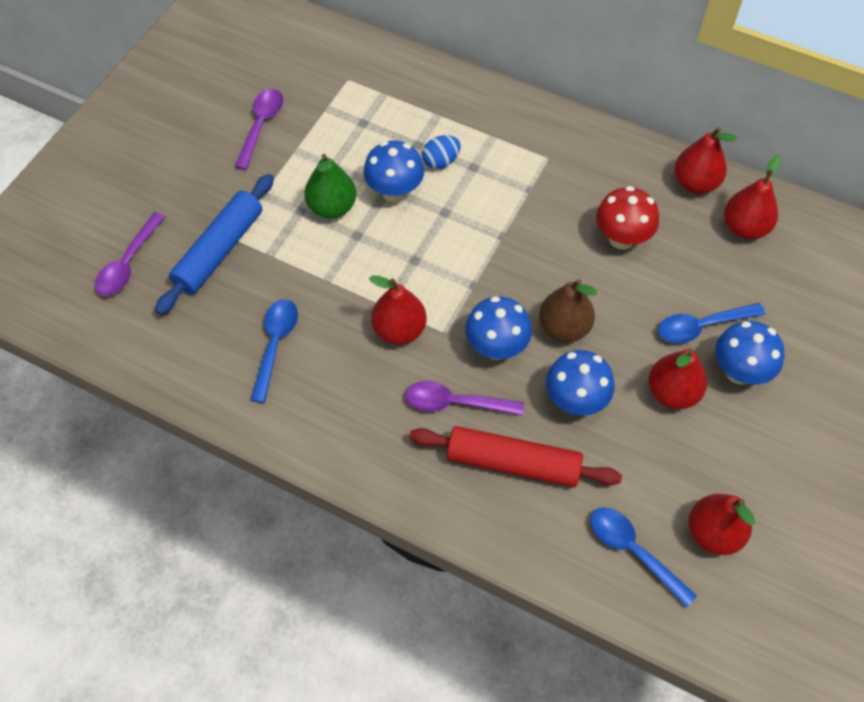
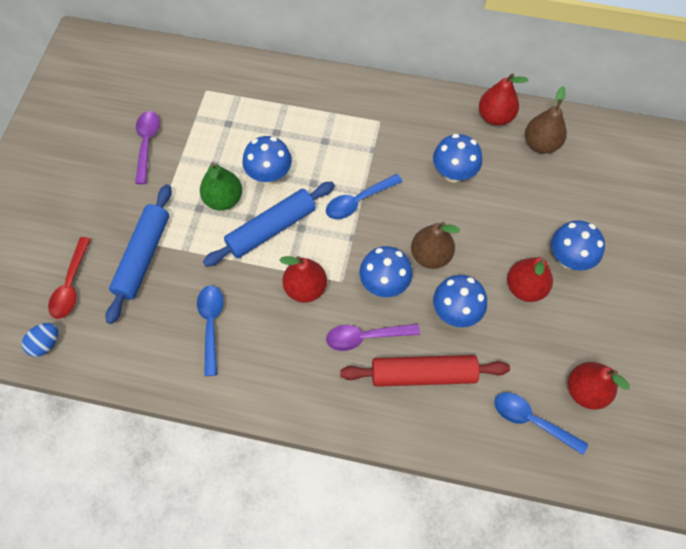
camera: 15 degrees left, 5 degrees up
purple spoon [95,212,165,296] -> red spoon [48,237,91,319]
blue egg [422,135,461,169] -> blue egg moved to [22,323,58,357]
red mushroom [596,186,659,250] -> blue mushroom [433,134,482,183]
blue spoon [658,303,765,343] -> blue spoon moved to [326,174,403,219]
red pear [724,155,781,239] -> brown pear [525,86,567,154]
none -> blue rolling pin [203,181,335,267]

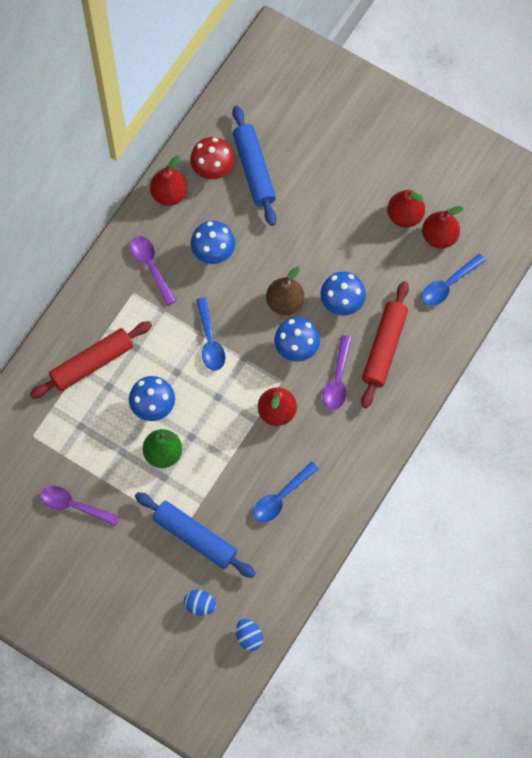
camera: 70 degrees left, 5 degrees up
red spoon [48,237,91,319] -> blue egg [184,590,217,615]
blue spoon [197,285,224,376] -> blue spoon turned 60 degrees counterclockwise [254,461,319,522]
blue rolling pin [203,181,335,267] -> blue rolling pin moved to [232,106,276,226]
red pear [507,257,553,302] -> red pear moved to [387,190,425,228]
brown pear [525,86,567,154] -> red mushroom [190,137,234,179]
blue mushroom [551,220,605,270] -> none
none -> red rolling pin [30,321,152,399]
none -> purple spoon [130,236,176,305]

